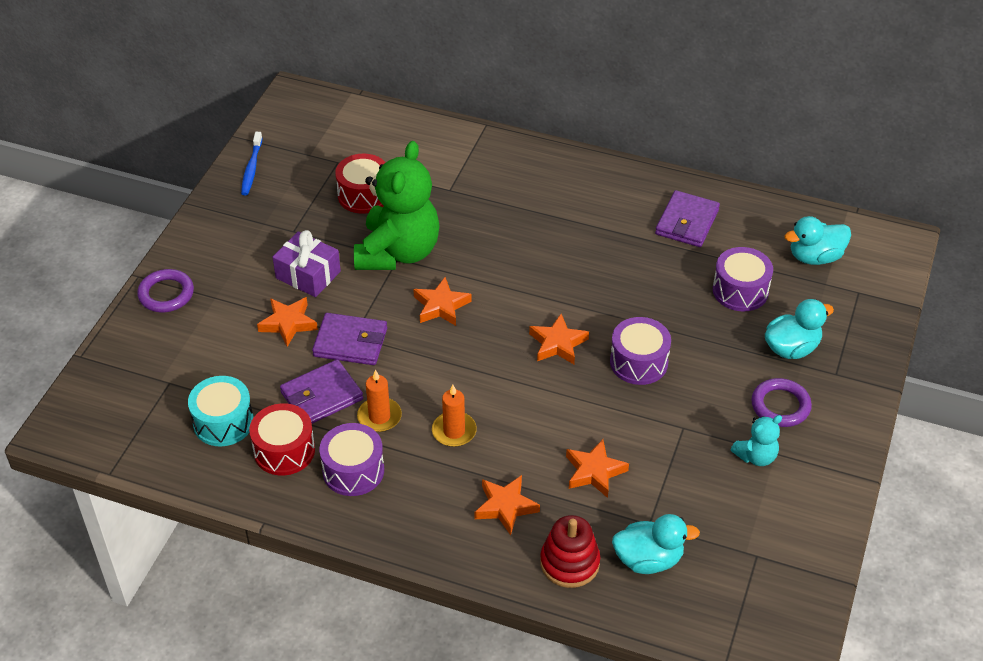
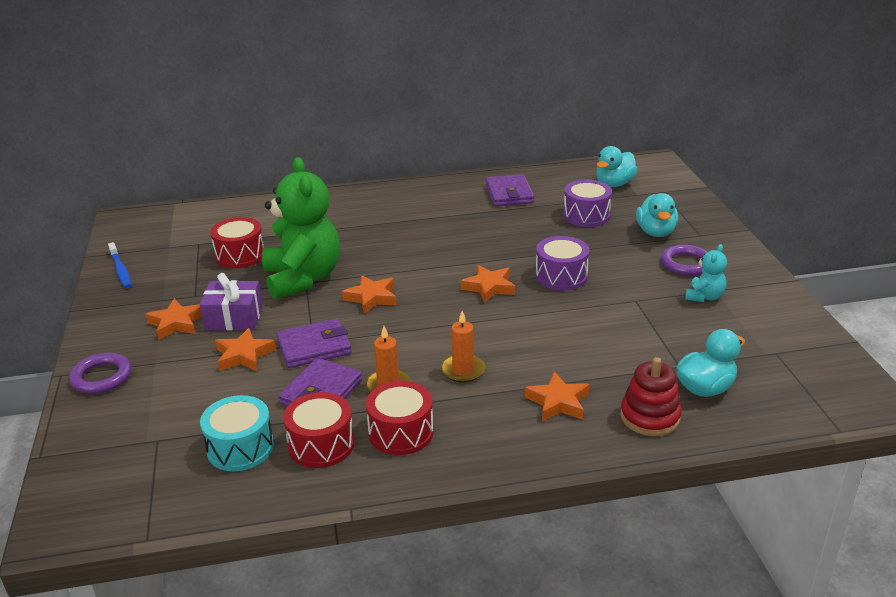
camera: 30 degrees left, 15 degrees down
purple drum [319,423,384,496] -> red drum [366,381,434,455]
orange star [566,439,629,498] -> orange star moved to [145,299,202,340]
turquoise duck [765,299,834,359] -> turquoise duck turned 150 degrees clockwise [636,193,678,237]

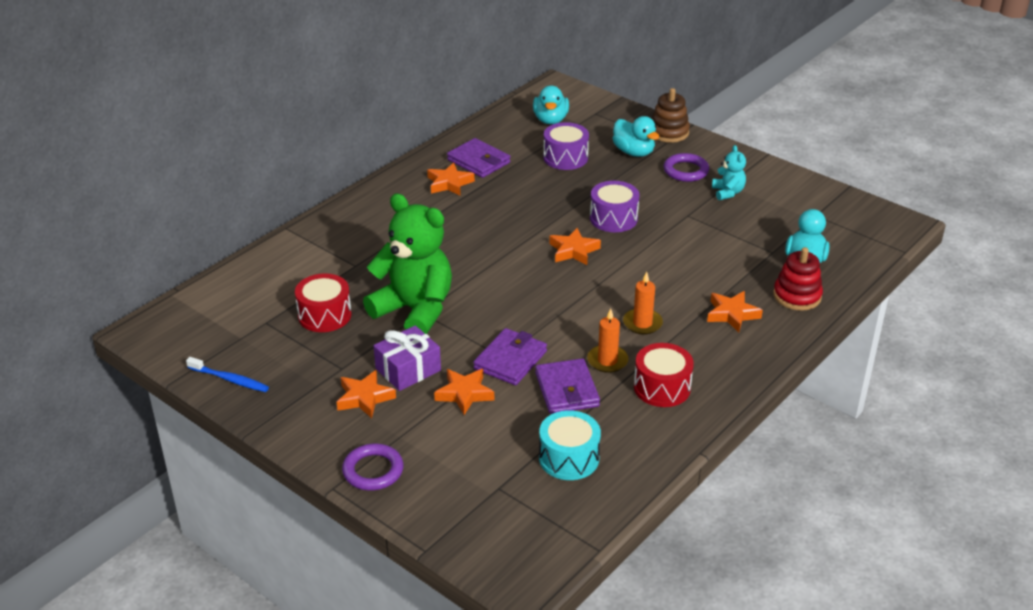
camera: 40 degrees left, 5 degrees up
red drum [283,392,354,468] -> none
orange star [342,275,397,314] -> orange star moved to [427,162,475,196]
none -> brown stacking toy [652,88,690,143]

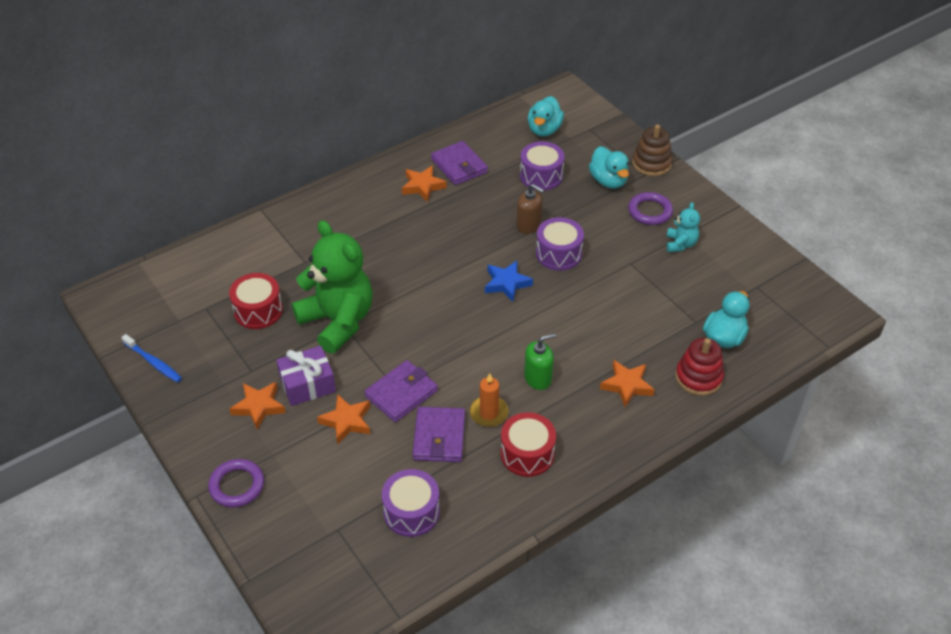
camera: 15 degrees right, 10 degrees up
turquoise drum [539,410,601,480] -> purple drum [382,469,440,537]
orange star [549,228,601,265] -> blue star [485,261,533,302]
orange candle [623,272,663,335] -> green soap dispenser [524,333,556,390]
none -> brown soap dispenser [516,184,544,234]

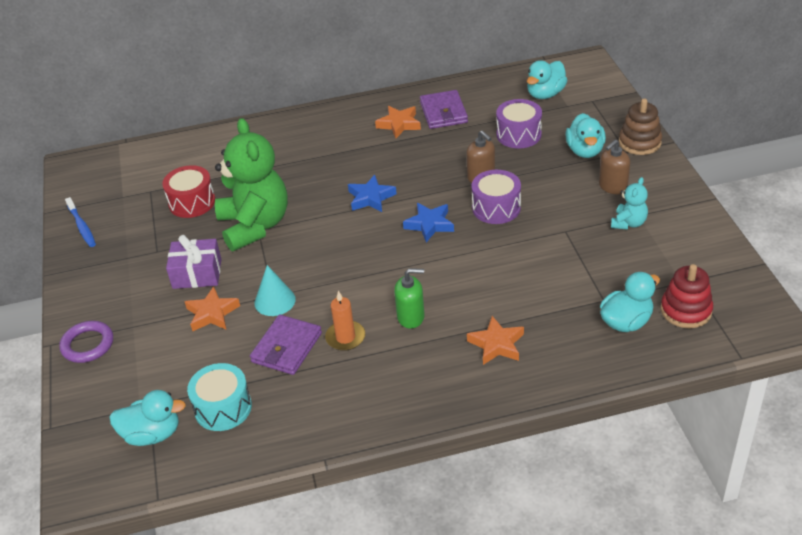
camera: 25 degrees right, 5 degrees down
orange star [230,382,286,429] -> none
purple wallet [364,360,438,422] -> turquoise cone [254,265,296,316]
purple drum [382,469,440,537] -> turquoise drum [187,363,252,431]
red drum [501,412,556,477] -> none
purple ring [628,192,673,225] -> brown soap dispenser [599,140,630,194]
red stacking toy [675,338,724,396] -> red stacking toy moved to [661,264,713,328]
none -> turquoise duck [109,390,186,446]
none -> blue star [348,175,397,212]

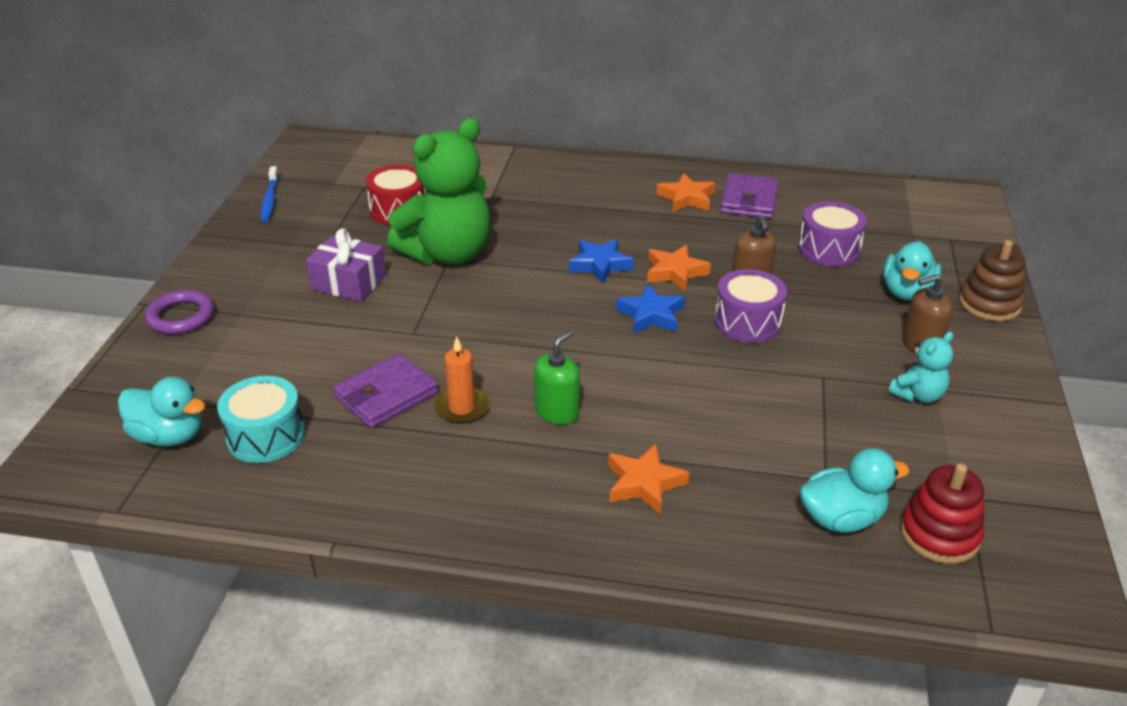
camera: 20 degrees right, 5 degrees down
orange star [185,286,240,331] -> orange star moved to [647,245,711,292]
green teddy bear [215,118,288,251] -> green teddy bear turned 45 degrees clockwise [387,118,491,264]
turquoise cone [254,265,296,316] -> none
green soap dispenser [394,268,425,329] -> green soap dispenser turned 75 degrees counterclockwise [534,330,580,425]
turquoise duck [527,60,568,99] -> none

